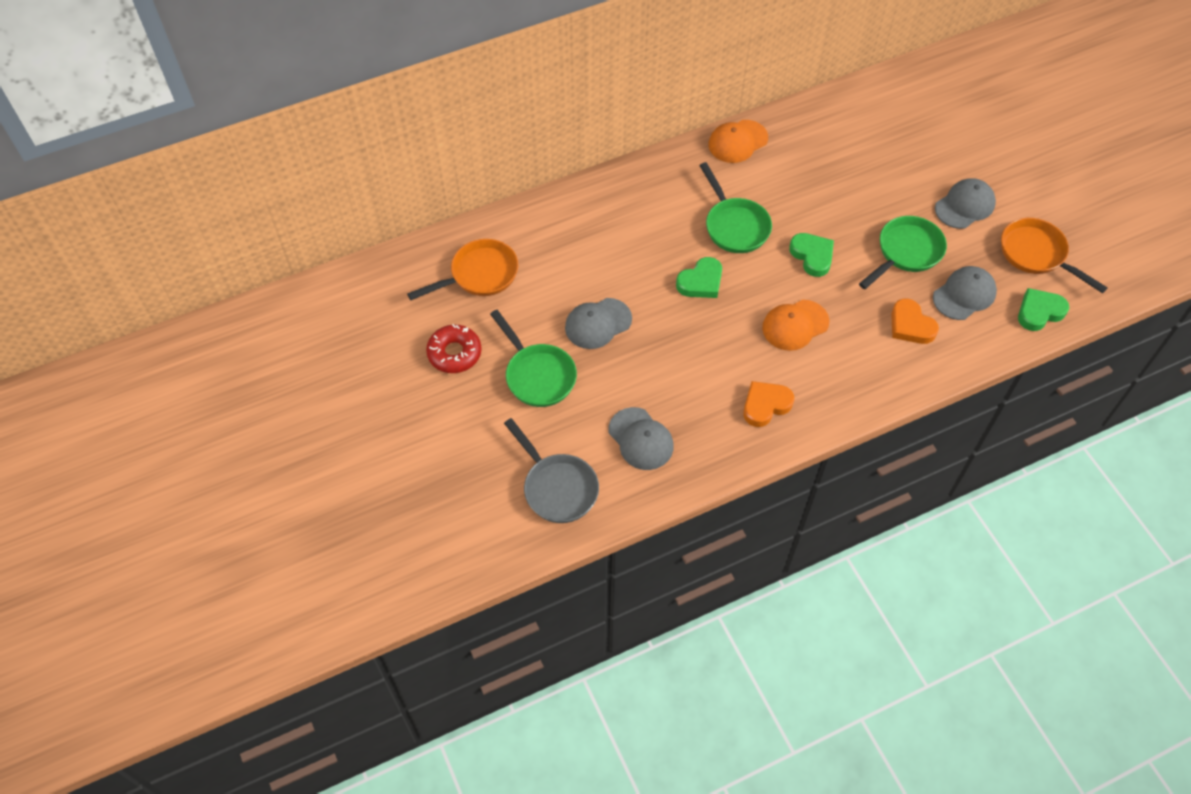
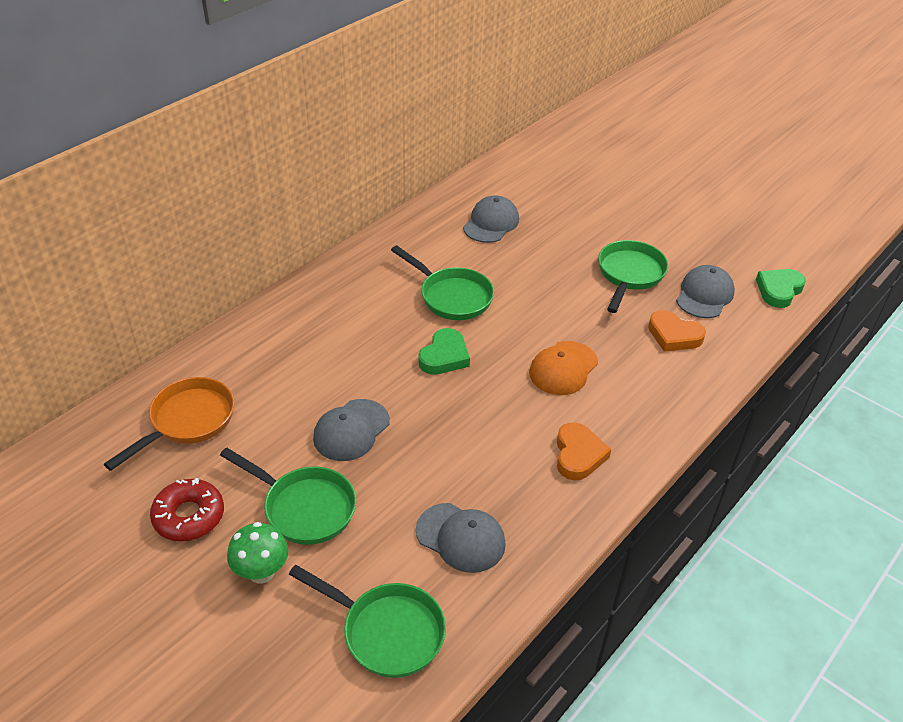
camera: 25 degrees left, 15 degrees down
grey pan [504,418,599,523] -> green pan [289,565,446,678]
orange cap [708,120,768,163] -> none
orange heart [743,381,794,427] -> orange heart turned 150 degrees clockwise [557,422,611,481]
green heart [789,233,834,277] -> none
grey cap [935,178,996,229] -> grey cap moved to [463,195,519,243]
orange pan [1001,218,1108,293] -> none
none -> green mushroom [227,522,288,584]

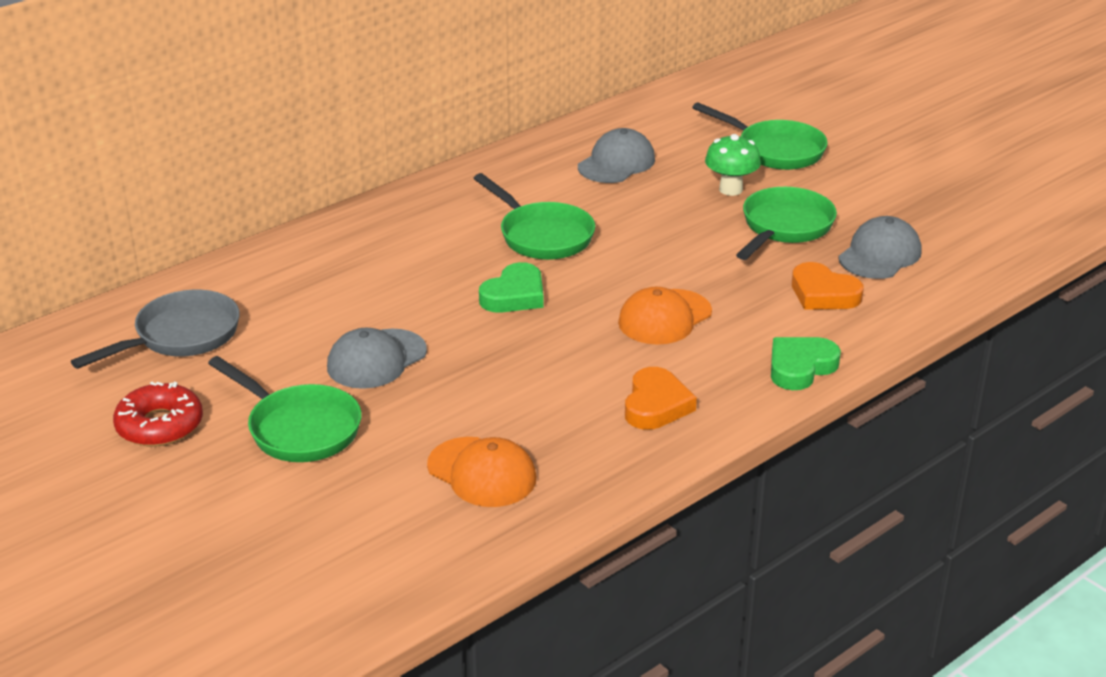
camera: 10 degrees right, 10 degrees down
orange pan [104,377,234,471] -> grey pan [71,290,240,369]
green mushroom [227,522,288,584] -> green mushroom moved to [705,134,761,196]
green pan [289,565,446,678] -> green pan moved to [692,102,828,170]
grey cap [416,503,506,573] -> orange cap [427,437,536,507]
green heart [756,269,806,308] -> green heart moved to [771,337,841,390]

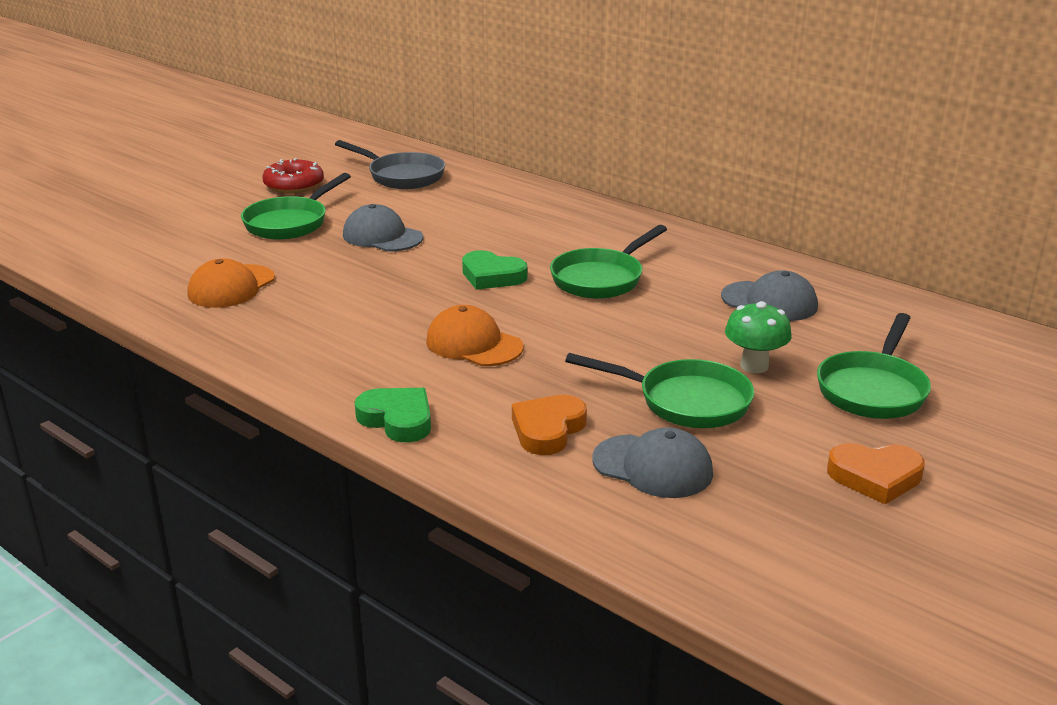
camera: 80 degrees right, 5 degrees down
orange heart [625,367,697,430] -> orange heart moved to [827,443,925,504]

